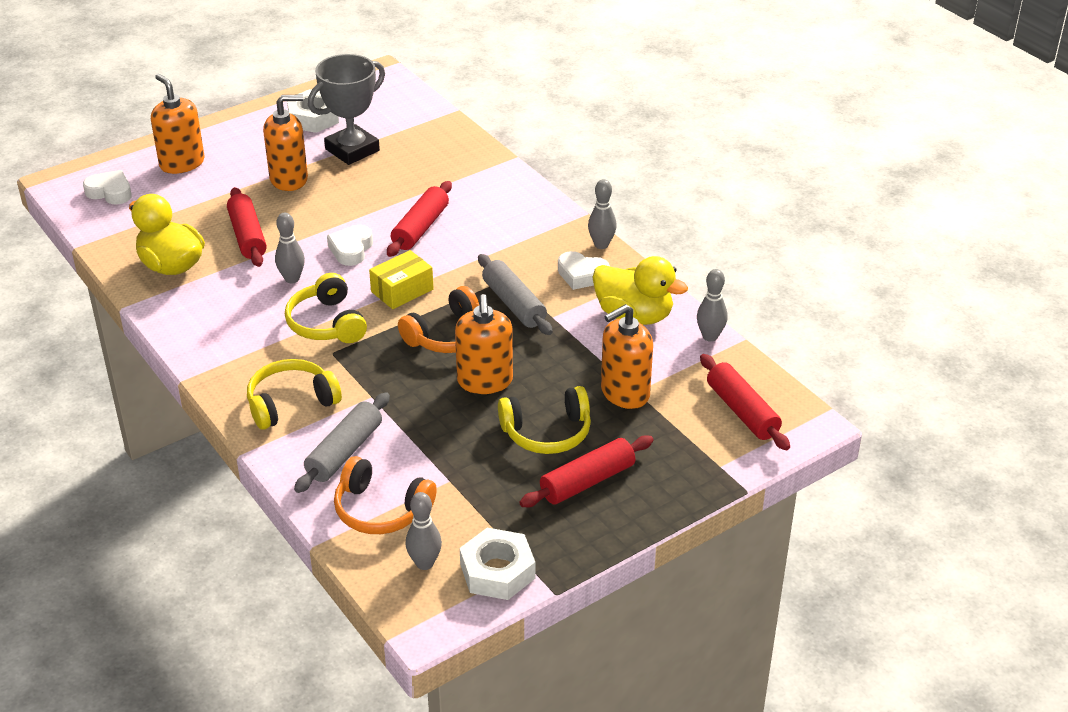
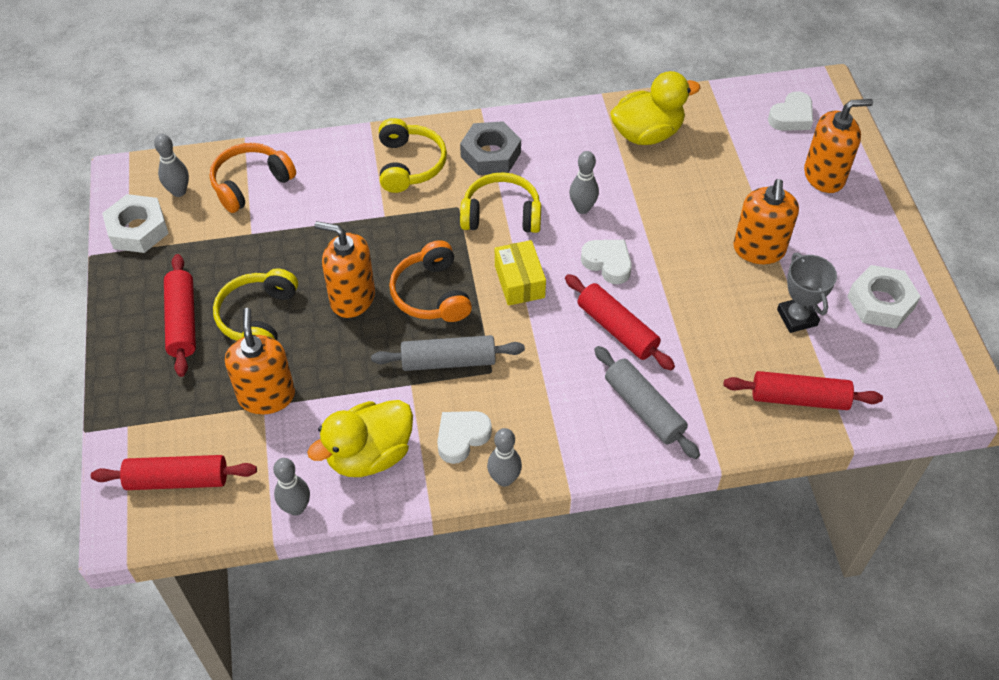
camera: 115 degrees right, 15 degrees up
red rolling pin [227,187,267,267] -> red rolling pin moved to [723,371,883,410]
grey rolling pin [294,392,390,493] -> grey rolling pin moved to [594,346,700,459]
grey trophy [308,54,385,165] -> grey trophy [777,253,837,333], size x0.66
none -> grey nut [460,121,521,175]

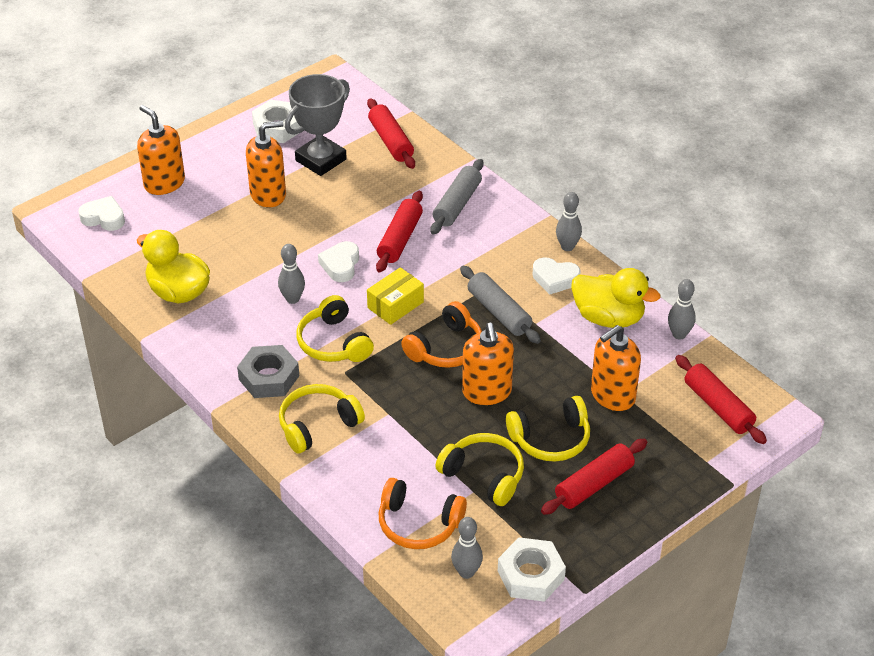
camera: 120 degrees left, 10 degrees down
grey trophy [777,253,837,333] -> grey trophy [285,74,350,176], size x1.51
none -> yellow headphones [435,433,524,506]

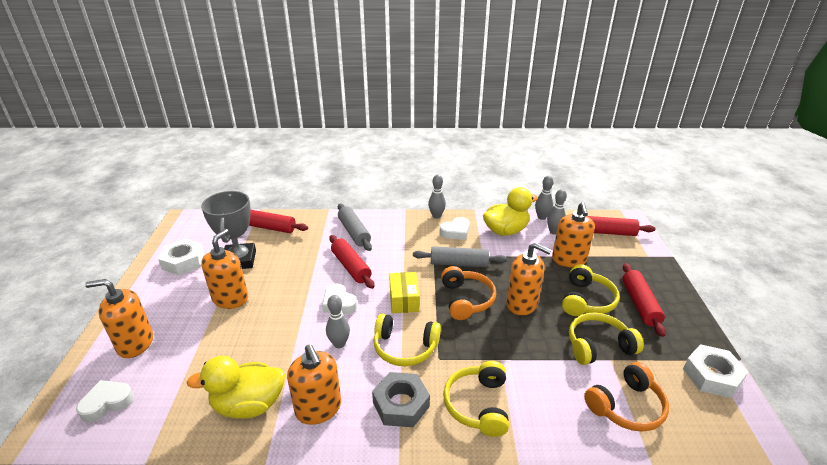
camera: 50 degrees left, 10 degrees down
grey bowling pin [451,517,483,579] -> grey bowling pin moved to [547,189,567,235]
none -> orange soap dispenser [287,344,341,425]

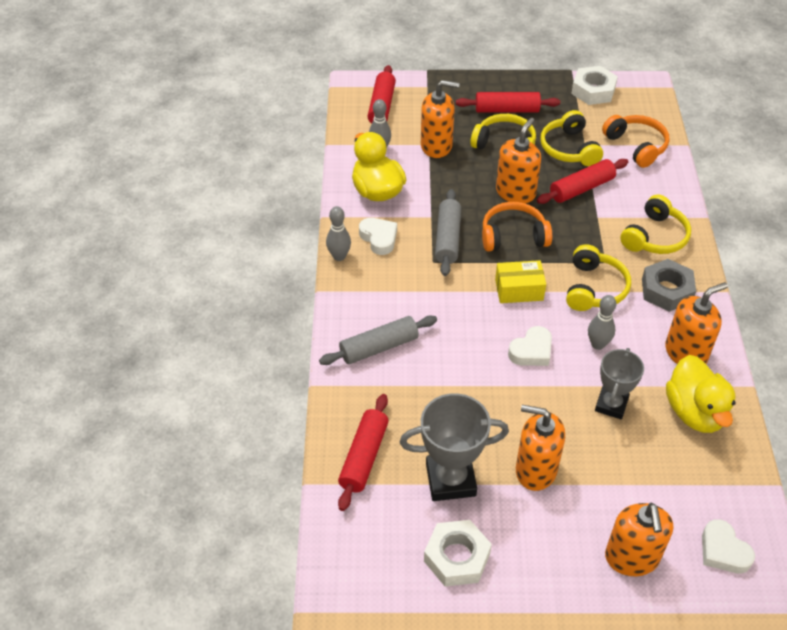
camera: 90 degrees left, 15 degrees up
red rolling pin [329,235,375,289] -> red rolling pin moved to [537,159,628,204]
yellow headphones [443,361,509,437] -> yellow headphones turned 60 degrees counterclockwise [620,194,691,254]
grey bowling pin [535,176,554,220] -> none
none -> grey trophy [595,348,644,420]

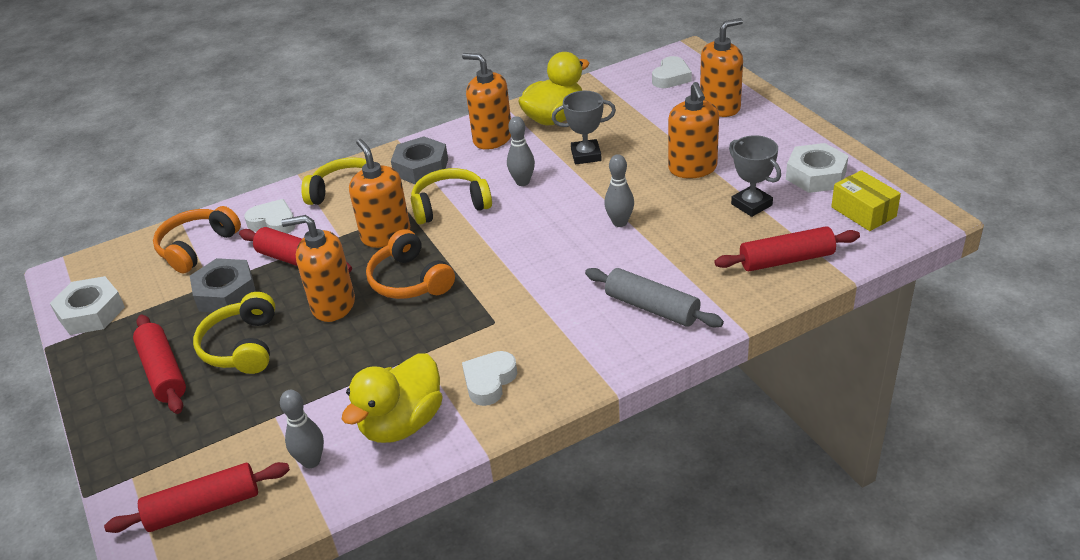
camera: 115 degrees left, 10 degrees down
grey bowling pin [326,206,351,261] -> grey bowling pin moved to [604,154,634,227]
grey trophy [400,393,509,501] -> grey trophy [729,135,781,217], size x0.66
orange soap dispenser [421,80,460,158] -> orange soap dispenser moved to [349,139,410,248]
grey rolling pin [435,189,461,276] -> none
yellow box [495,260,546,303] -> yellow box moved to [831,170,901,231]
white heart [508,326,552,366] -> white heart moved to [244,199,296,234]
yellow headphones [540,110,603,166] -> grey nut [190,258,256,312]

